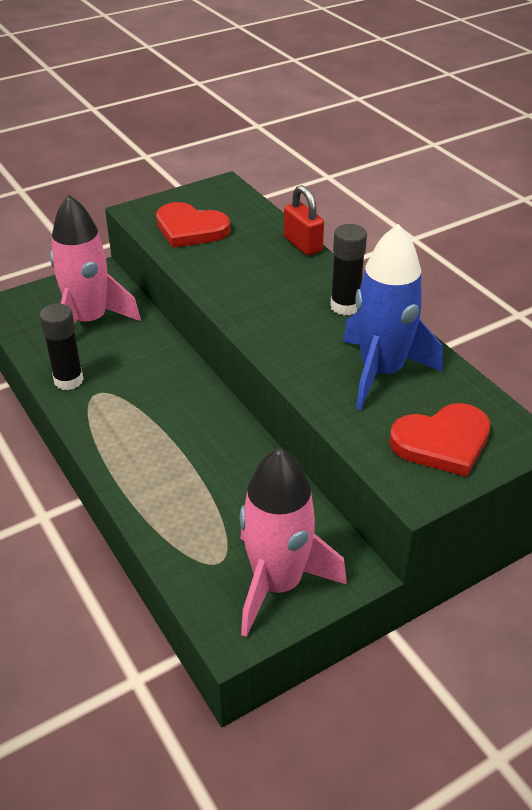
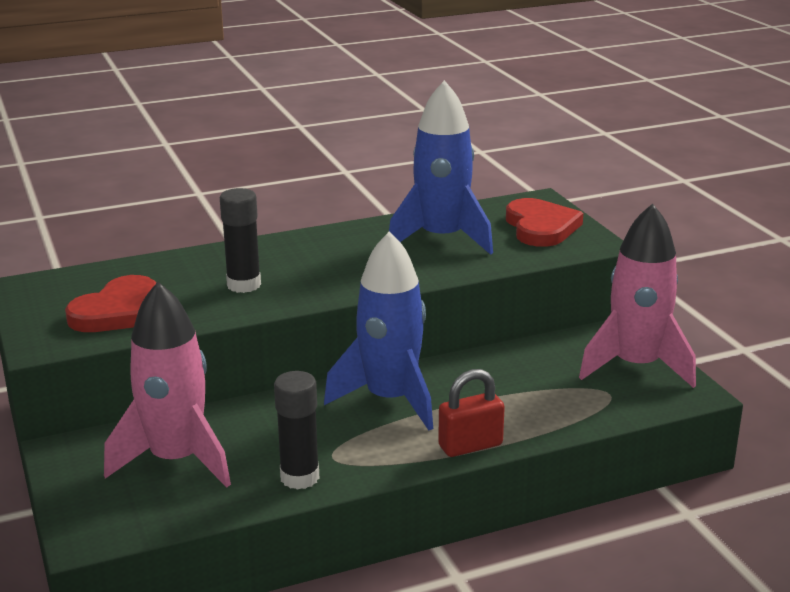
camera: 80 degrees left, 15 degrees down
red padlock [284,185,324,256] -> red padlock moved to [438,369,505,457]
black glue stick [330,224,367,316] -> black glue stick moved to [220,188,261,293]
none -> blue rocket [324,231,433,430]

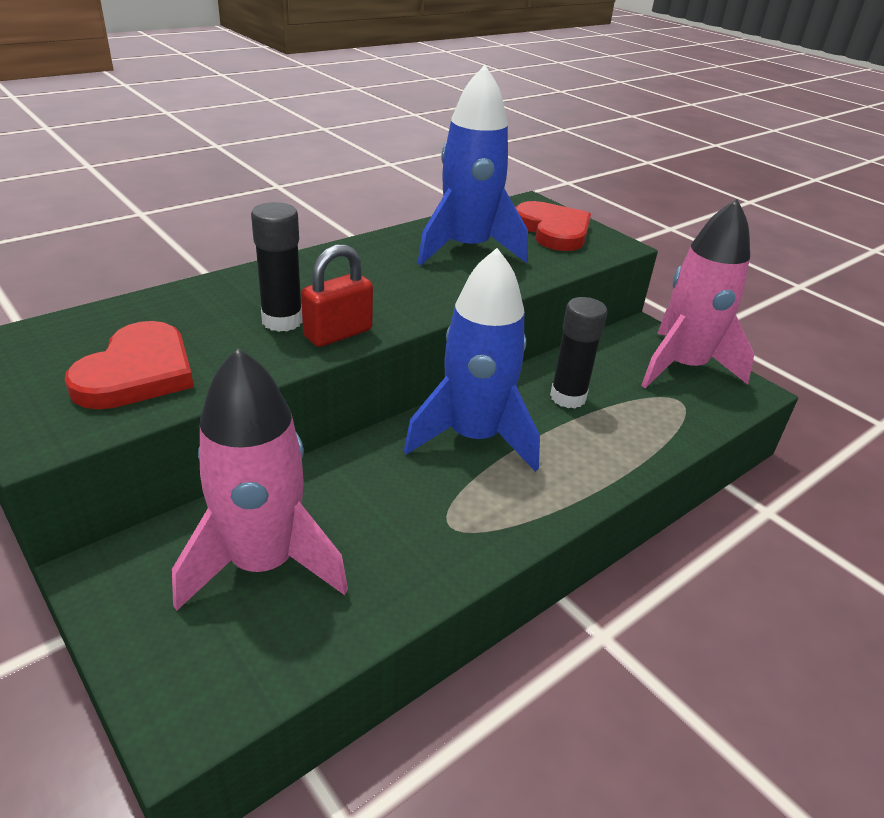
camera: 20 degrees left, 10 degrees up
black glue stick [274,371,319,490] -> black glue stick moved to [550,297,607,408]
red padlock [438,369,505,457] -> red padlock moved to [301,244,373,347]

